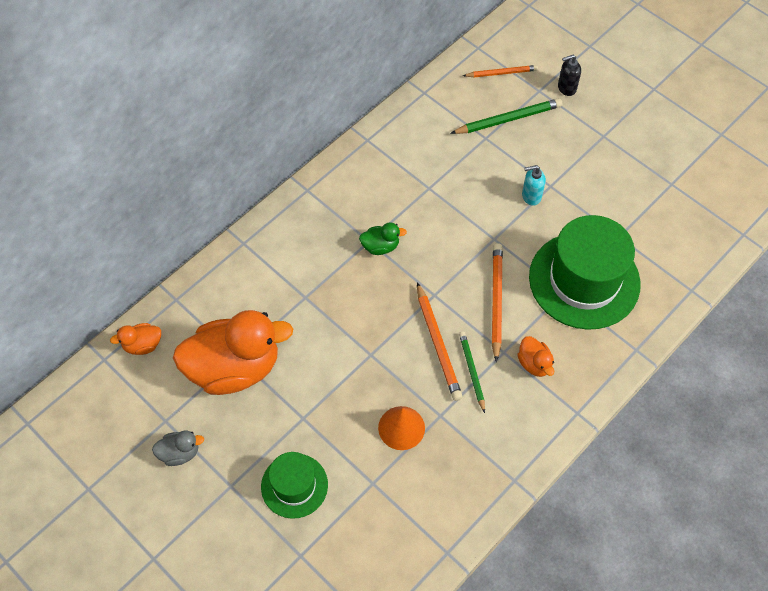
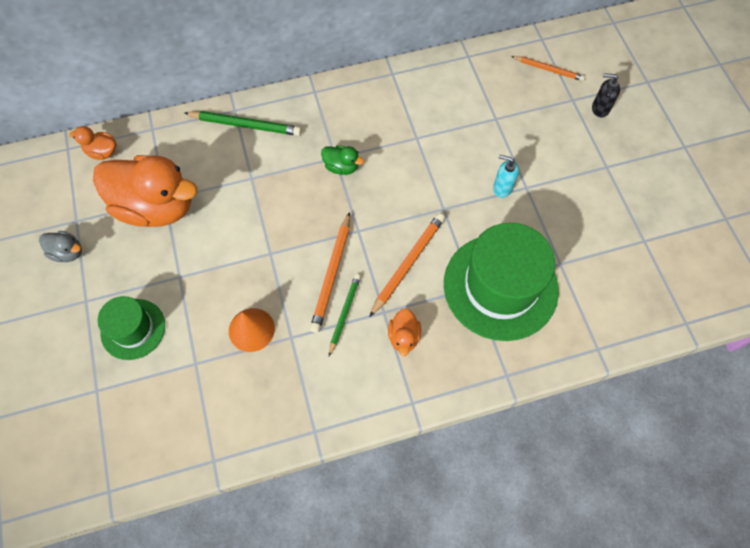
camera: 30 degrees right, 5 degrees up
green pencil [450,98,563,134] -> green pencil moved to [184,111,302,136]

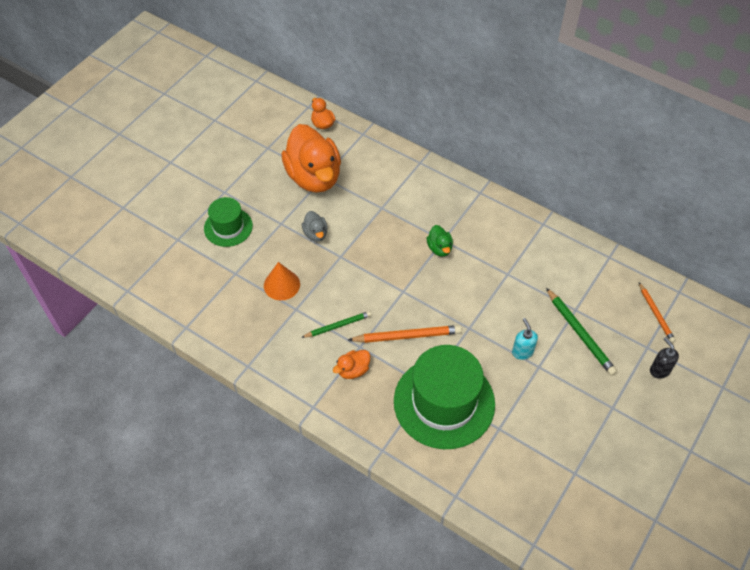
camera: 50 degrees right, 10 degrees down
grey duck [39,231,82,262] -> grey duck moved to [302,211,328,242]
green pencil [184,111,302,136] -> green pencil moved to [546,288,617,376]
orange pencil [310,212,350,333] -> none

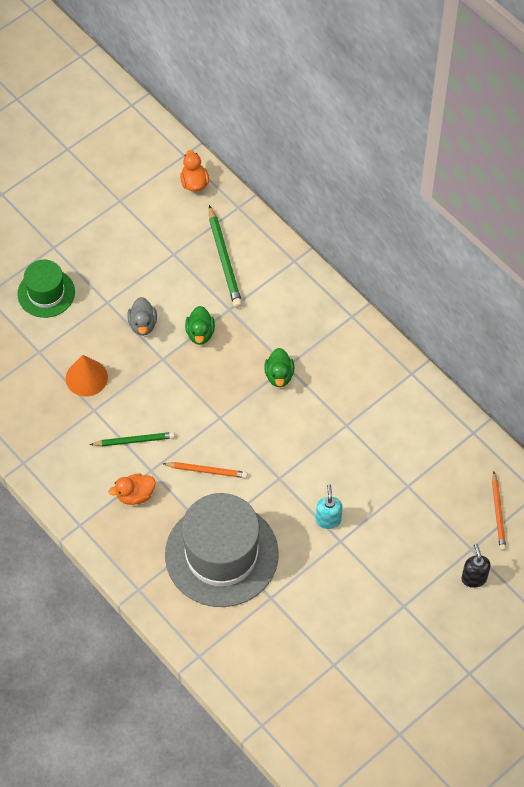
camera: 15 degrees right, 5 degrees up
orange duck [281,124,341,193] -> none
orange pencil [348,325,462,343] -> orange pencil [162,462,248,478], size x0.66
green hat [394,345,495,449] -> grey hat [165,493,279,607]
green pencil [546,288,617,376] -> green pencil moved to [209,205,242,308]
none -> green duck [185,306,215,345]

